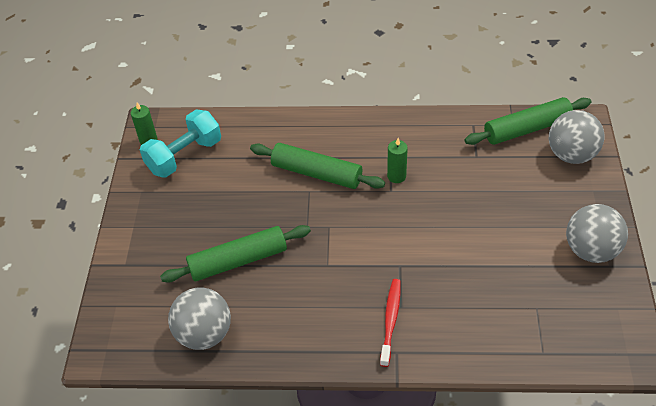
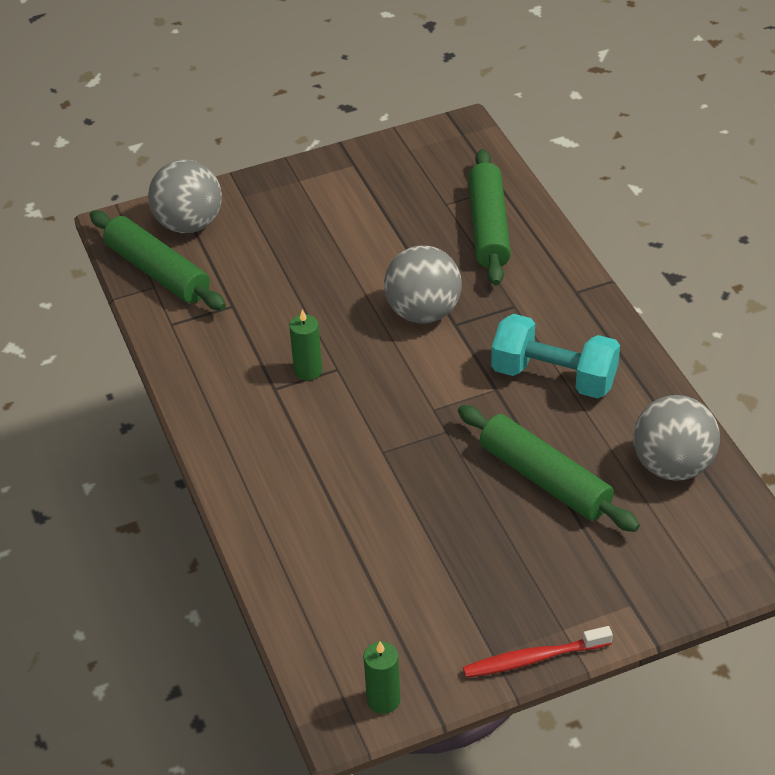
camera: 115 degrees left, 5 degrees down
turquoise dumbbell [140,109,221,178] -> turquoise dumbbell moved to [491,314,620,398]
green rolling pin [250,143,385,189] -> green rolling pin moved to [468,149,511,285]
red toothbrush [380,279,401,367] -> red toothbrush moved to [463,626,613,678]
grey ball [566,204,628,263] -> grey ball moved to [384,245,462,324]

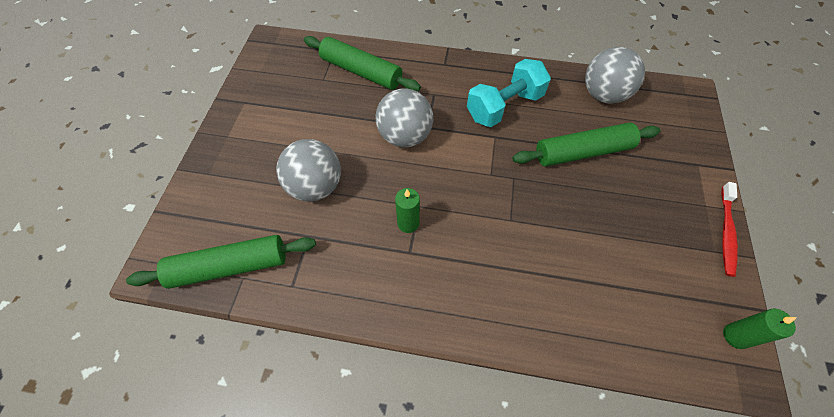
camera: 60 degrees left, 15 degrees up
grey ball [148,160,222,233] -> grey ball moved to [276,139,341,202]

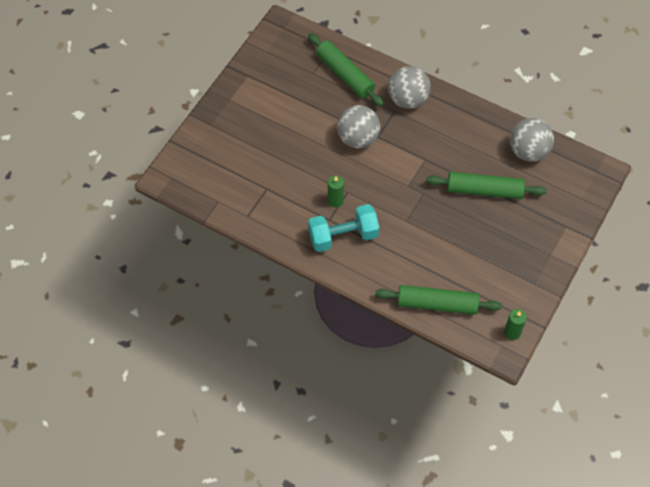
camera: 20 degrees right, 0 degrees up
green rolling pin [126,235,316,289] -> green rolling pin moved to [375,285,502,315]
grey ball [276,139,341,202] -> grey ball moved to [388,66,431,109]
turquoise dumbbell [467,59,551,127] -> turquoise dumbbell moved to [308,204,379,252]
red toothbrush [721,182,738,277] -> none

